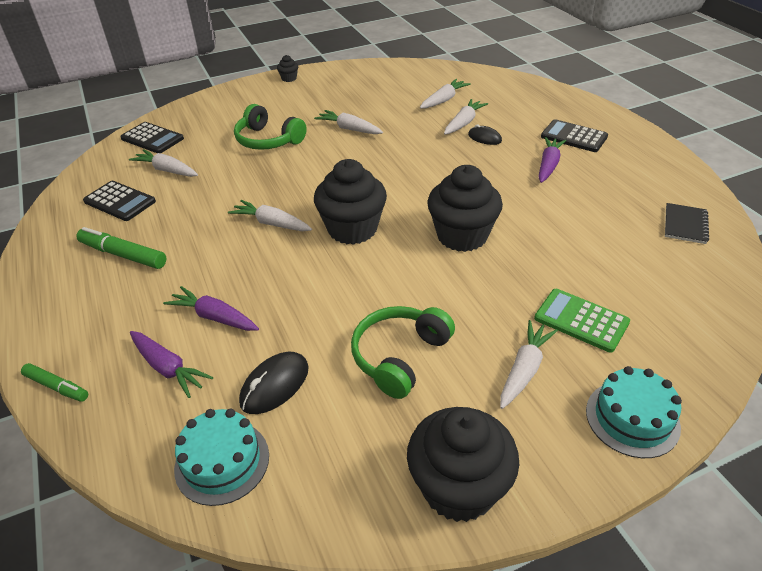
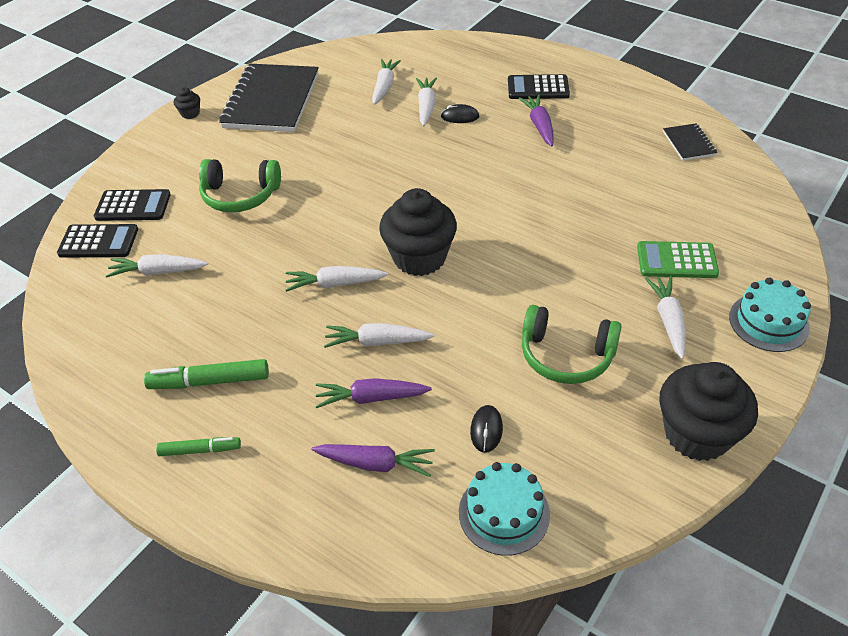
camera: 30 degrees left, 5 degrees up
green marker [21,363,88,402] -> green marker moved to [156,437,241,456]
black calculator [83,181,156,221] -> black calculator moved to [94,189,171,221]
black mouse [239,352,309,414] -> black mouse [470,405,503,453], size x0.66
white carrot [314,110,383,134] -> white carrot moved to [324,323,434,348]
green headphones [351,306,455,399] -> green headphones turned 75 degrees counterclockwise [522,305,622,384]
black cupcake [427,165,503,252] -> none
none -> black notebook [219,64,319,132]

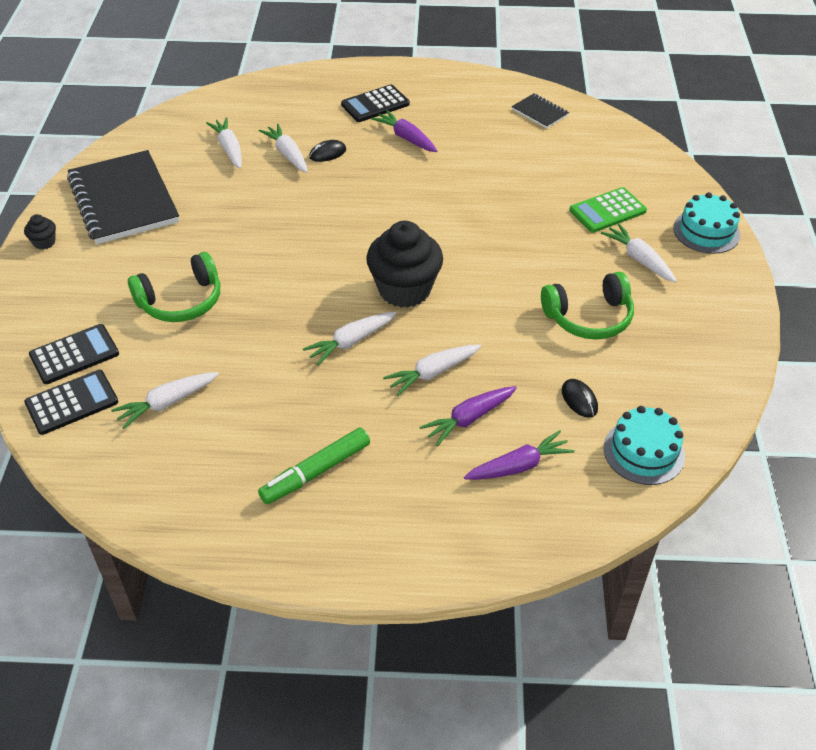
camera: 35 degrees left, 0 degrees up
green marker [156,437,241,456] -> none
black cupcake [659,362,758,461] -> none

